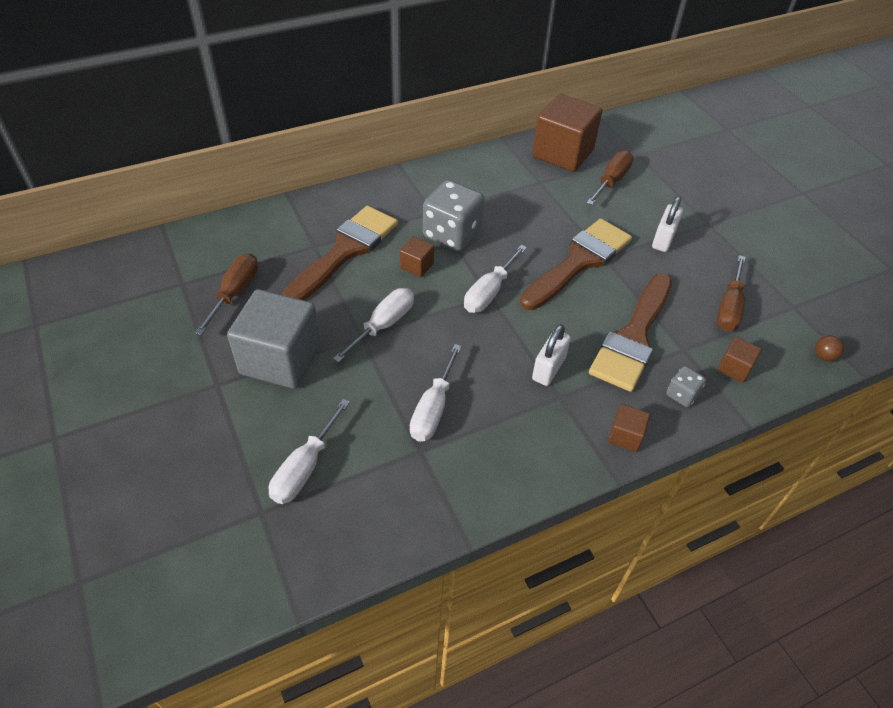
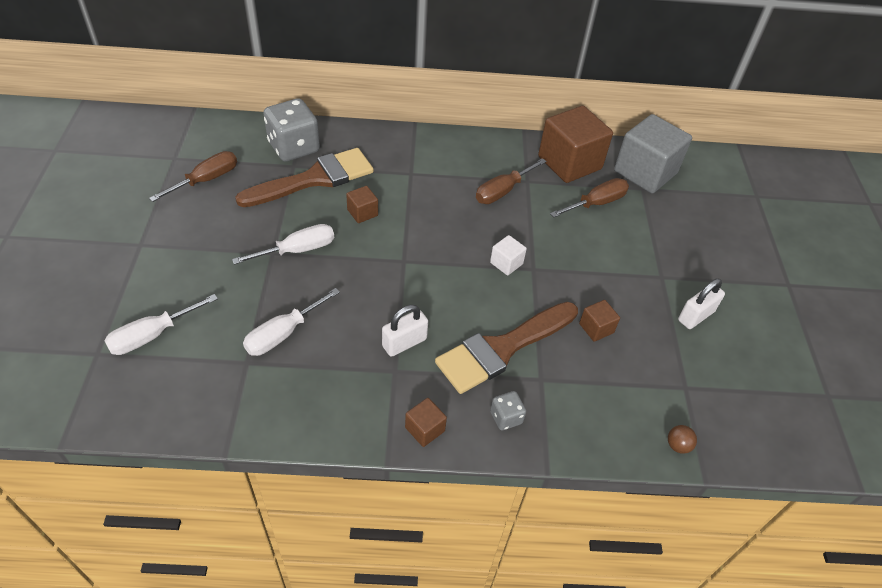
camera: 25 degrees right, 0 degrees up
grey cube [227,289,321,389] -> grey cube moved to [614,114,692,194]
grey dice [423,180,485,251] -> grey dice moved to [263,99,320,162]
white screwdriver [464,245,527,313] -> none
brown brush [520,219,632,310] -> white cube [490,235,527,276]
white padlock [652,196,683,252] -> white padlock moved to [678,279,725,329]
brown screwdriver [717,255,746,332] -> brown screwdriver moved to [476,158,547,204]
brown cube [717,337,762,383] -> brown cube moved to [579,300,620,342]

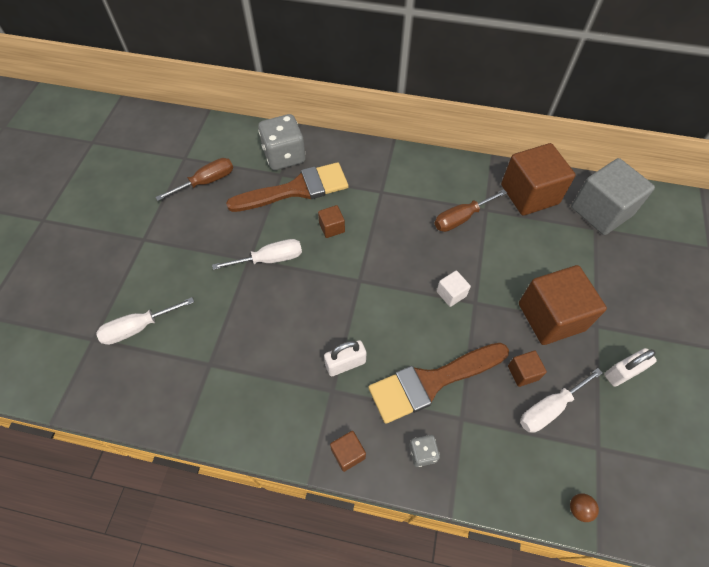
camera: 15 degrees right, 10 degrees up
white screwdriver [243,288,340,356] -> white screwdriver moved to [520,368,603,433]
brown screwdriver [550,178,629,217] -> none
none -> brown cube [519,265,607,345]

